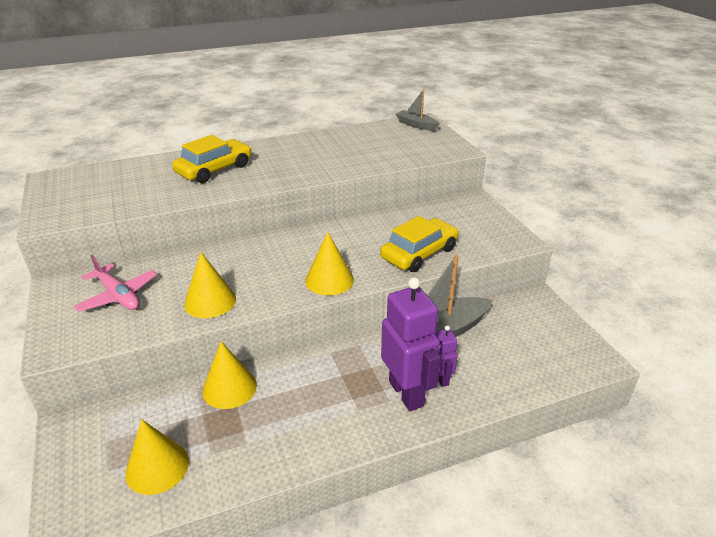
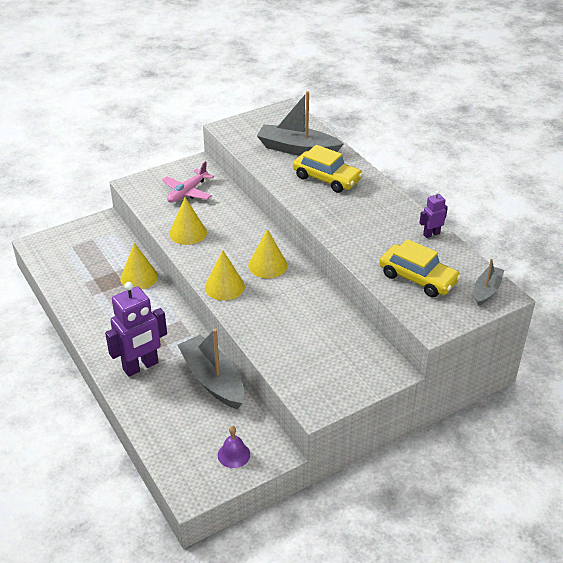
camera: 80 degrees right, 5 degrees up
yellow cone [125,419,189,495] -> yellow cone moved to [248,229,287,278]
yellow car [380,216,459,272] -> yellow car moved to [379,239,461,298]
purple robot [435,325,458,387] -> purple robot moved to [420,190,448,238]
none -> purple bell [218,426,250,468]
none -> grey boat [257,91,344,156]

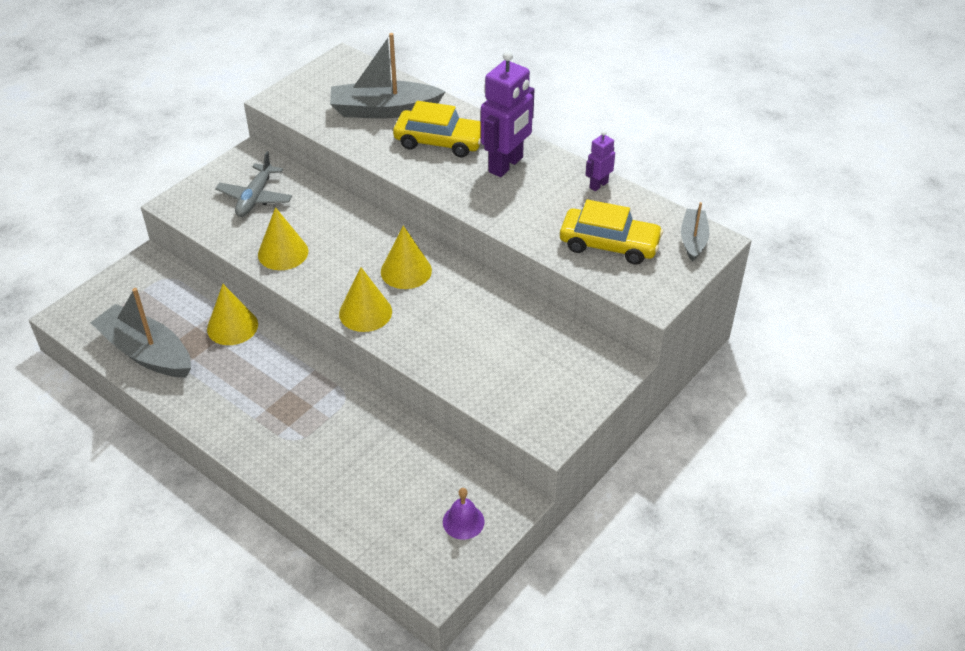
camera: 20 degrees left, 5 degrees up
purple robot [105,282,167,377] -> purple robot moved to [481,51,534,177]
pink plane [162,161,214,203] -> grey plane [215,151,292,217]
grey boat [177,329,244,409] -> grey boat moved to [90,288,191,378]

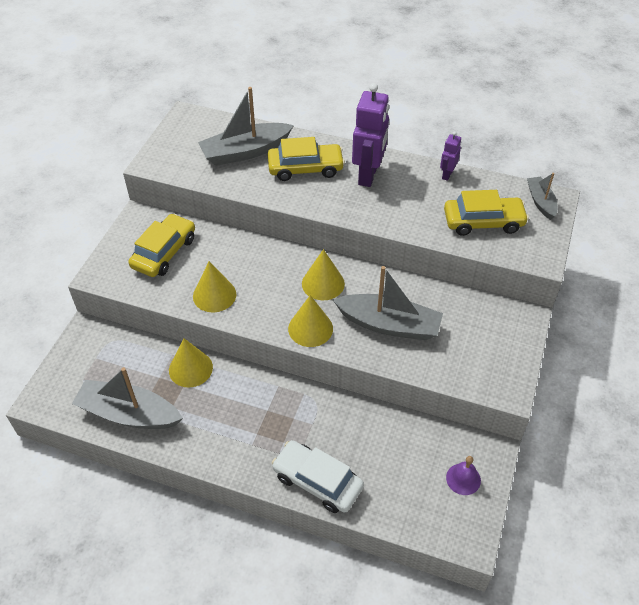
camera: 20 degrees left, 5 degrees up
grey plane [215,151,292,217] -> yellow car [128,214,195,277]
none -> white car [272,440,364,513]
none -> grey boat [333,266,443,341]

